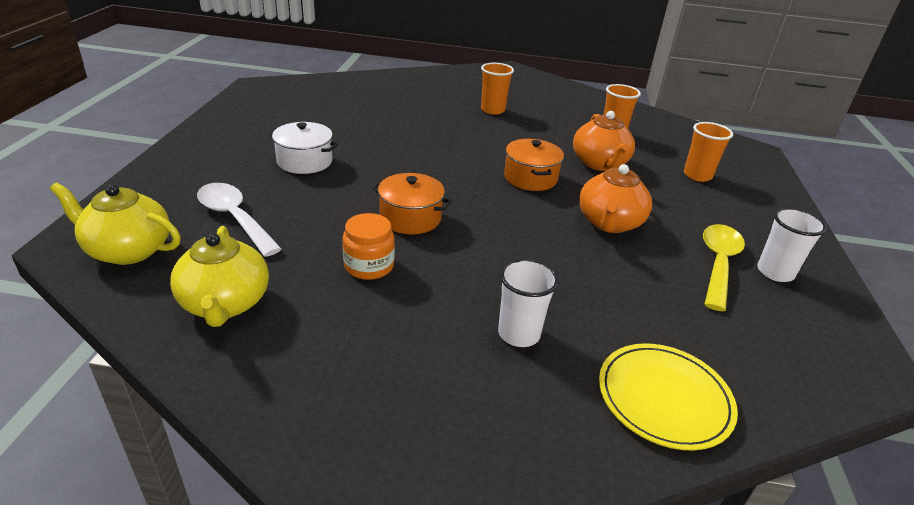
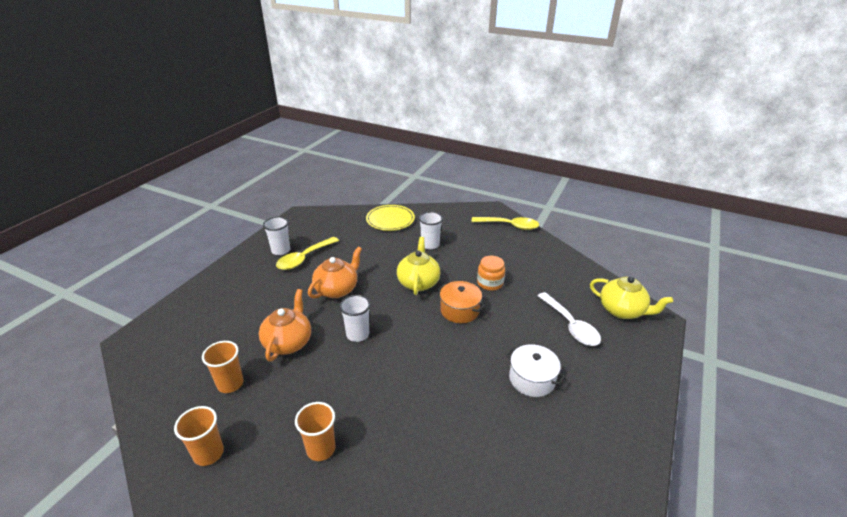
camera: 160 degrees left, 0 degrees up
yellow teapot [170,226,269,327] -> yellow teapot moved to [397,237,440,295]
orange pot [504,139,564,191] -> white cup [339,295,371,342]
orange cup [684,122,733,182] -> orange cup moved to [174,406,224,466]
none -> yellow spoon [471,217,539,230]

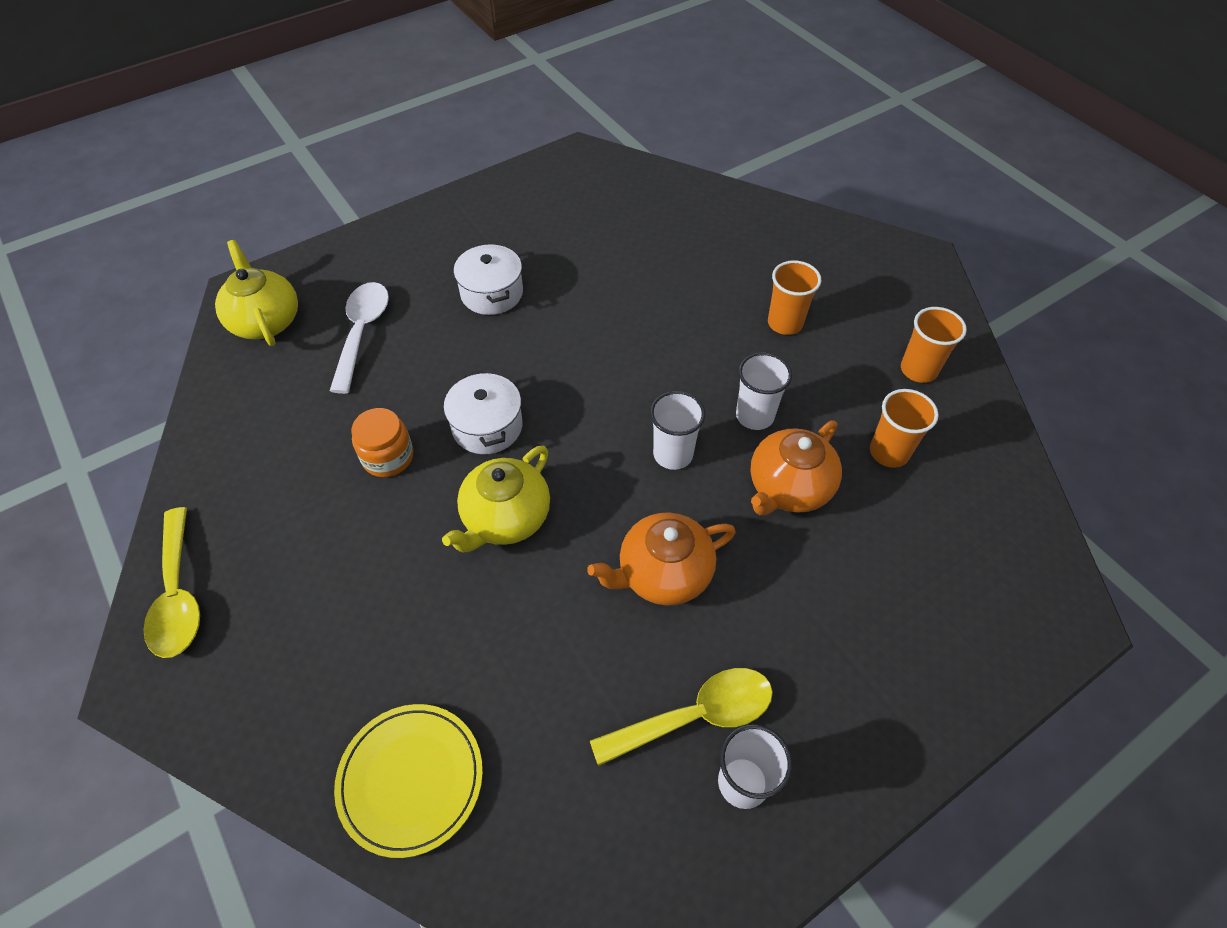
camera: 150 degrees left, 20 degrees up
white cup [419,212,443,249] -> white cup moved to [736,352,792,430]
orange pot [438,281,485,323] -> white pot [444,370,523,454]
yellow spoon [471,217,539,230] -> yellow spoon turned 150 degrees counterclockwise [144,507,200,658]

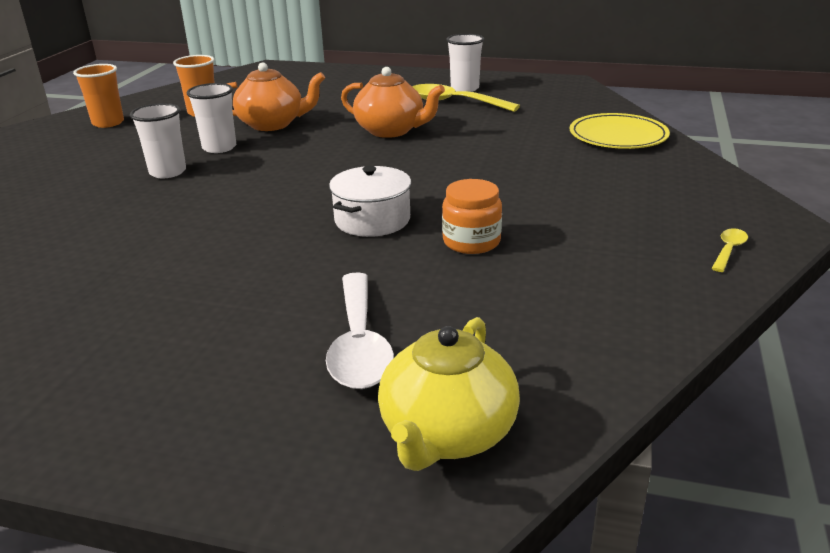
camera: 130 degrees left, 25 degrees down
yellow spoon [144,507,200,658] -> yellow spoon [711,228,748,272], size x0.48
white spoon [330,282,389,394] -> white spoon turned 60 degrees counterclockwise [326,272,394,389]
yellow teapot [442,446,550,552] -> none
white pot [454,244,523,315] -> none
white cup [650,391,705,470] -> white cup moved to [130,103,186,178]
orange cup [768,260,821,335] -> none

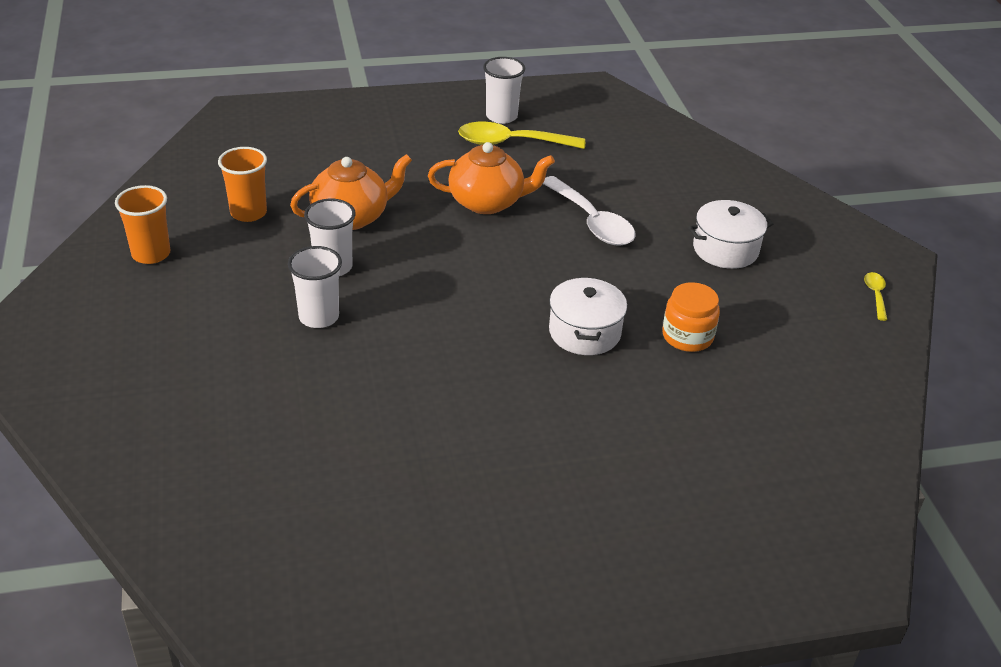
camera: 30 degrees left, 10 degrees up
white spoon [326,272,394,389] -> white spoon moved to [543,176,636,246]
yellow teapot [378,317,520,471] -> none
yellow plate [570,113,670,149] -> none
none -> white pot [688,200,773,269]

